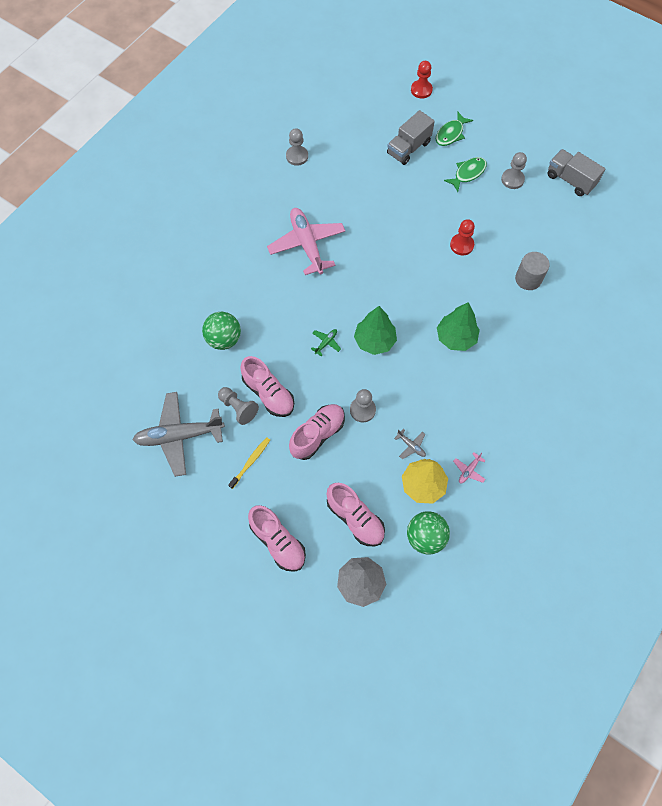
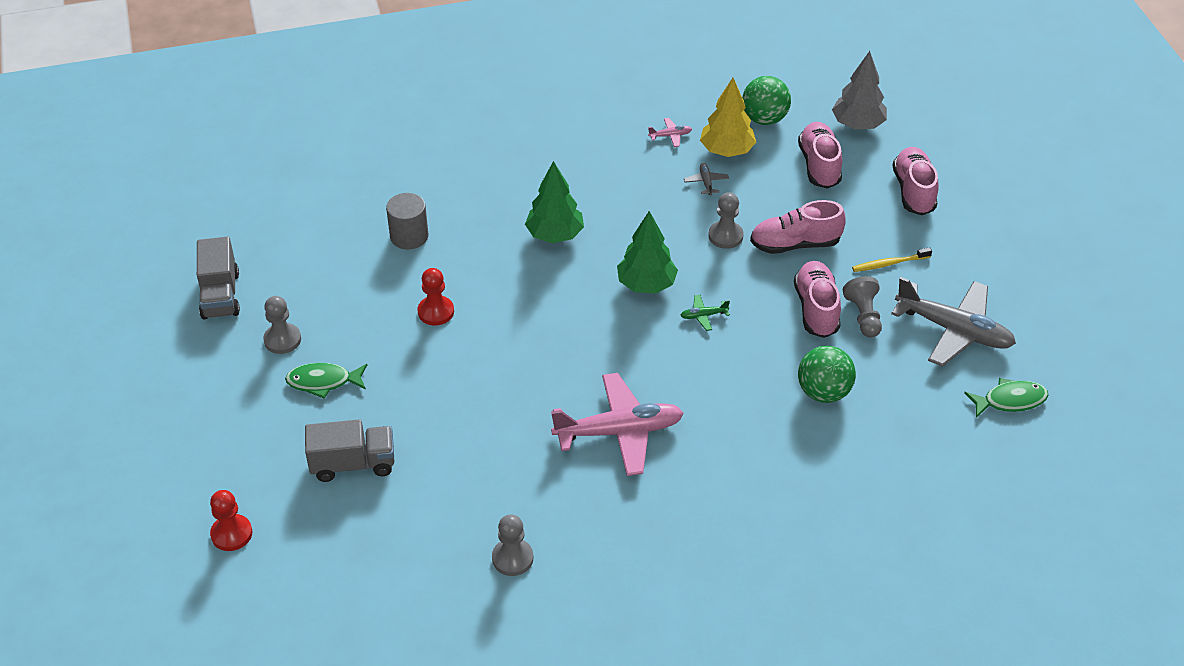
camera: 140 degrees left, 20 degrees down
pink plane [267,208,345,275] -> pink plane turned 120 degrees counterclockwise [551,373,684,476]
green fish [436,112,473,146] -> green fish moved to [964,378,1049,418]

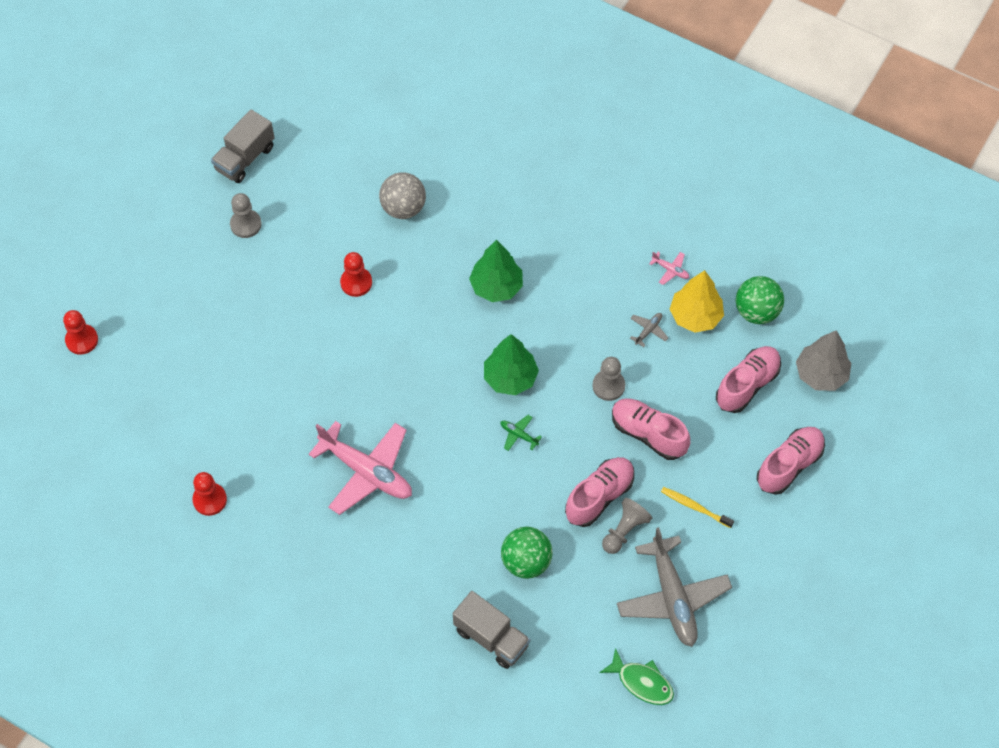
camera: 45 degrees right, 15 degrees up
green fish [285,363,367,398] -> none
grey truck [305,419,394,482] -> grey truck moved to [453,591,530,669]
grey cylinder [386,193,428,249] -> grey ball [379,172,426,219]
grey pawn [492,514,533,576] -> red pawn [193,472,227,516]

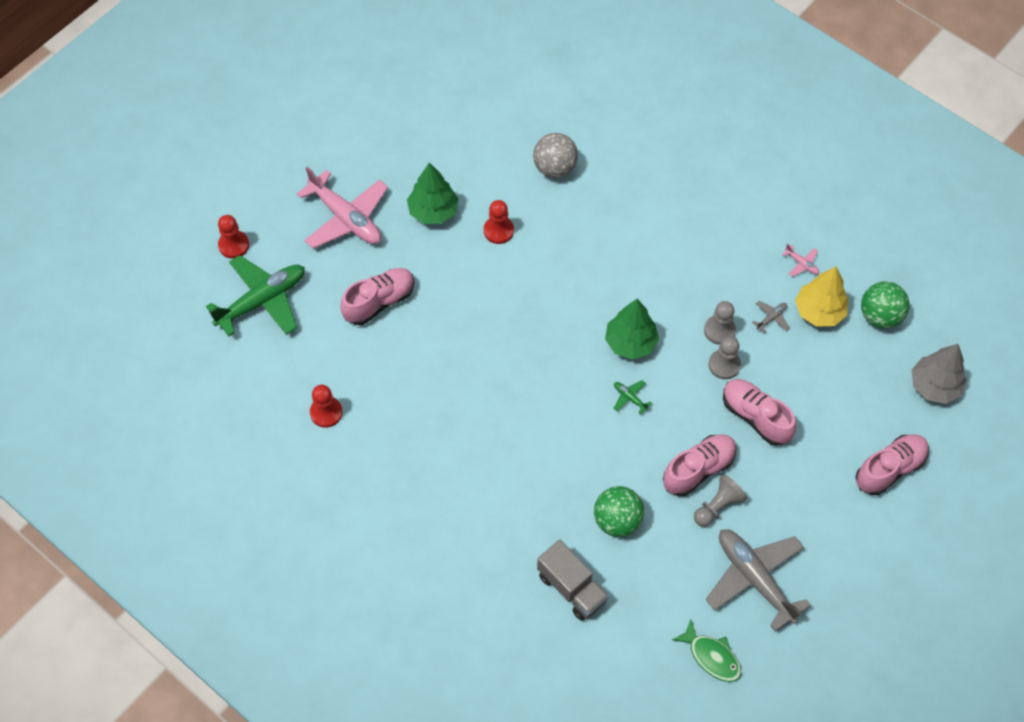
camera: 10 degrees right, 0 degrees up
grey truck [211,110,275,183] -> none
grey pawn [230,193,262,238] -> grey pawn moved to [704,301,736,345]
pink plane [309,421,412,515] -> pink plane moved to [297,166,388,249]
green tree [469,240,523,302] -> green tree moved to [407,162,458,224]
grey plane [617,527,732,647] -> grey plane turned 150 degrees clockwise [706,529,811,631]
yellow toothbrush [661,487,734,528] -> none
pink shoe [716,346,781,413] -> pink shoe moved to [340,268,415,325]
none -> green plane [206,255,305,336]

